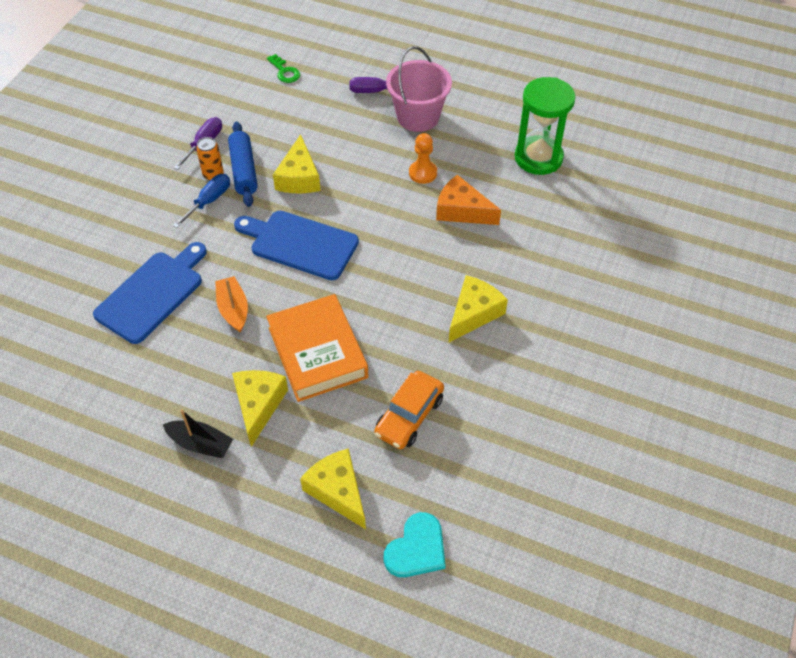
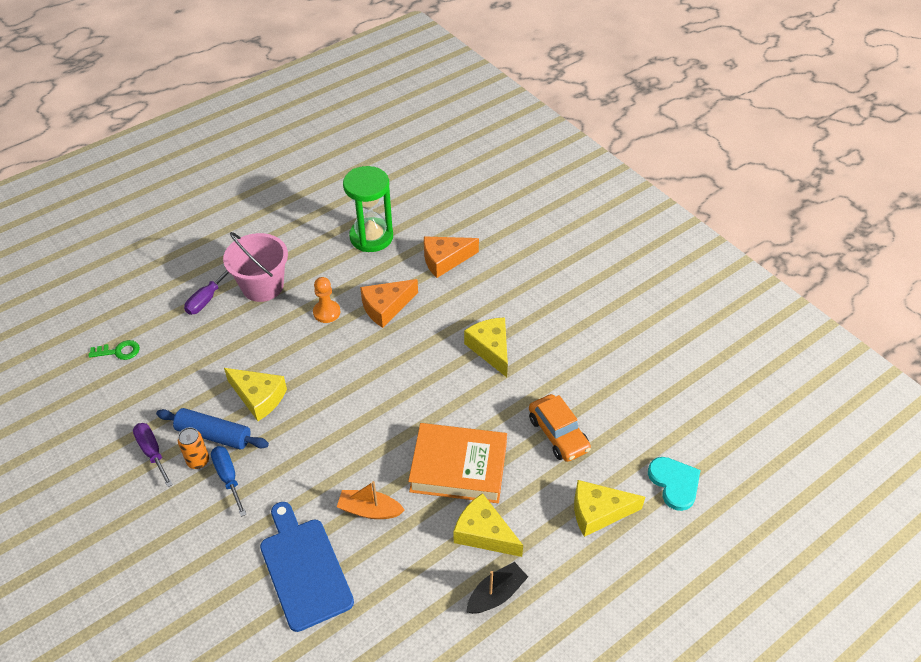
camera: 60 degrees left, 5 degrees down
blue cutting board [234,211,359,280] -> none
none -> orange cheese [424,236,479,278]

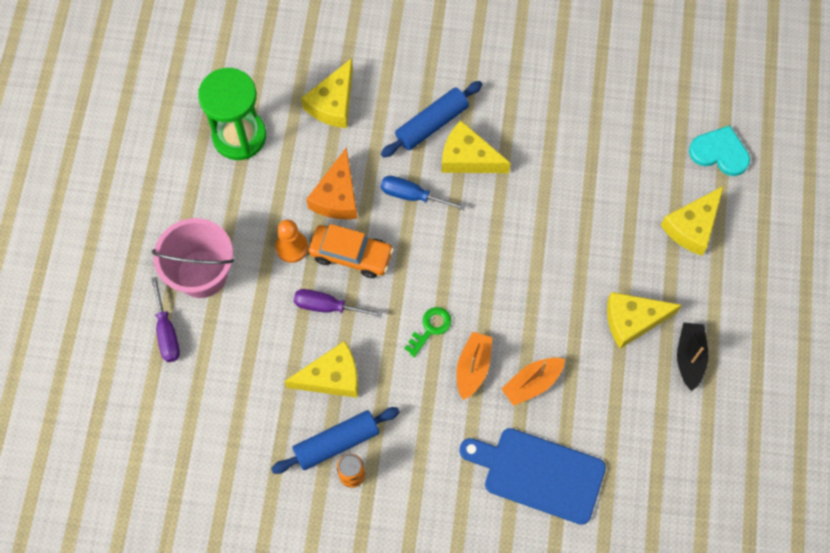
camera: 45 degrees left, 20 degrees up
green key [89,340,140,360] -> green key moved to [404,307,452,357]
purple screwdriver [133,423,173,487] -> purple screwdriver moved to [294,289,383,318]
blue screwdriver [211,446,247,517] -> blue screwdriver moved to [381,176,466,210]
orange book [408,423,507,503] -> none
orange cheese [424,236,479,278] -> yellow cheese [301,58,353,128]
orange car [529,394,591,462] -> orange car moved to [309,224,394,278]
none -> blue rolling pin [381,81,483,158]
none -> orange boat [456,332,492,400]

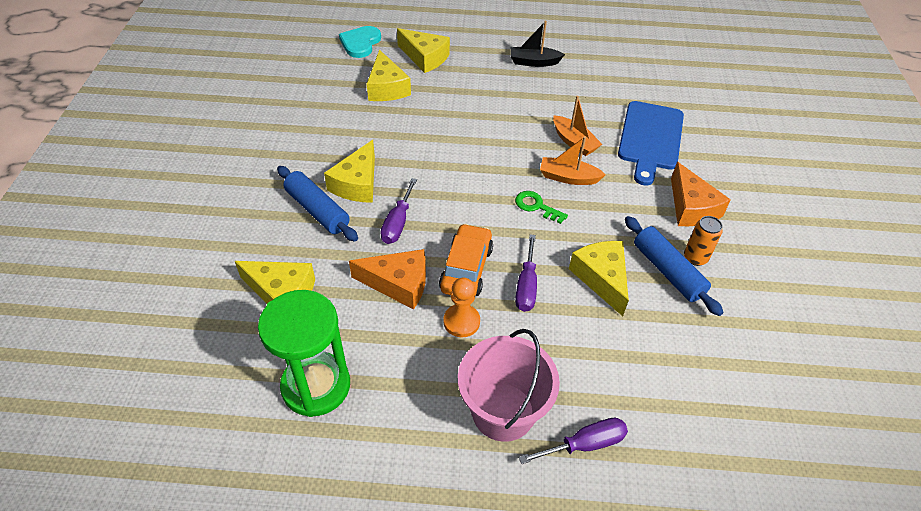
camera: 95 degrees left, 20 degrees down
blue screwdriver [381,176,466,210] -> purple screwdriver [380,178,417,244]
yellow cheese [607,292,682,349] -> yellow cheese moved to [367,50,411,101]
none -> orange cheese [671,162,731,226]

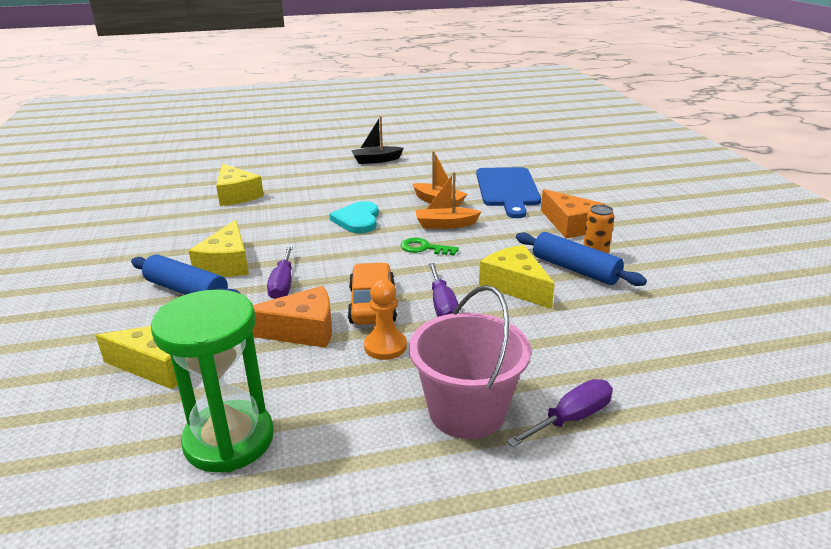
camera: 15 degrees left, 20 degrees down
turquoise heart [339,26,381,58] -> turquoise heart moved to [329,201,379,233]
yellow cheese [397,28,450,73] -> none

